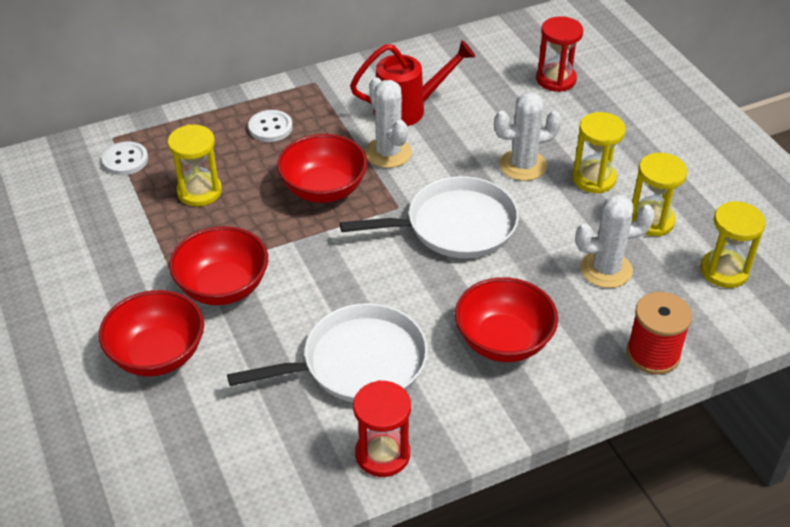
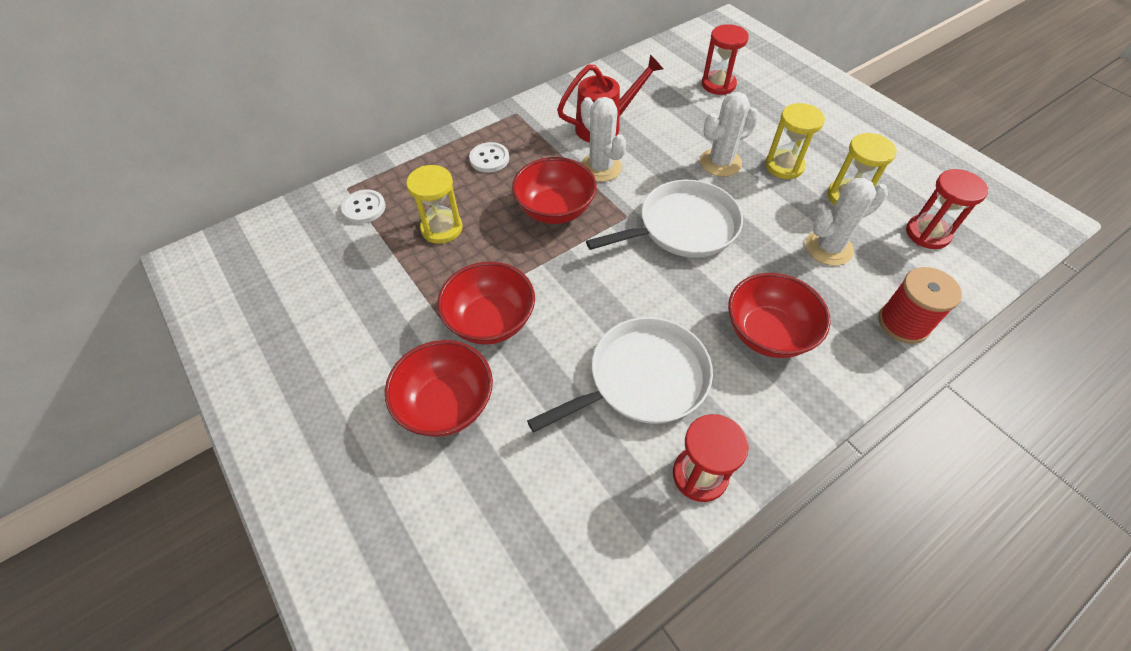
camera: 10 degrees left, 10 degrees up
yellow hourglass [700,201,766,288] -> red hourglass [906,169,989,249]

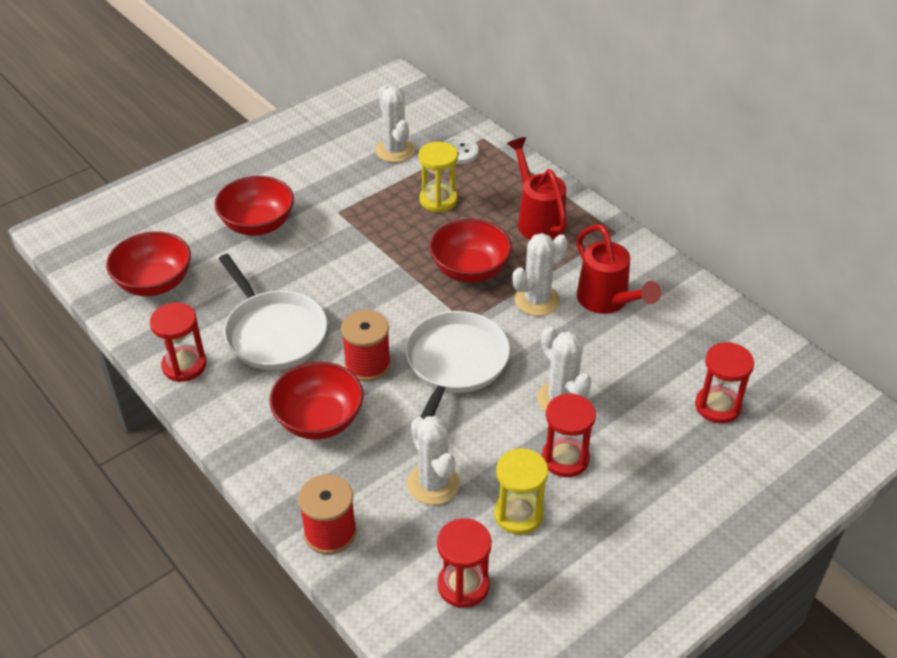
camera: 85 degrees right, 10 degrees down
red bowl [437,262,535,345] -> red bowl moved to [106,231,191,296]
white button [469,142,509,173] -> red watering can [507,137,567,241]
white pan [586,180,743,258] -> white pan turned 135 degrees counterclockwise [405,311,510,419]
yellow hourglass [765,103,825,179] -> red hourglass [542,393,596,477]
none -> red spool [341,310,391,382]
none -> white cactus [375,85,415,162]

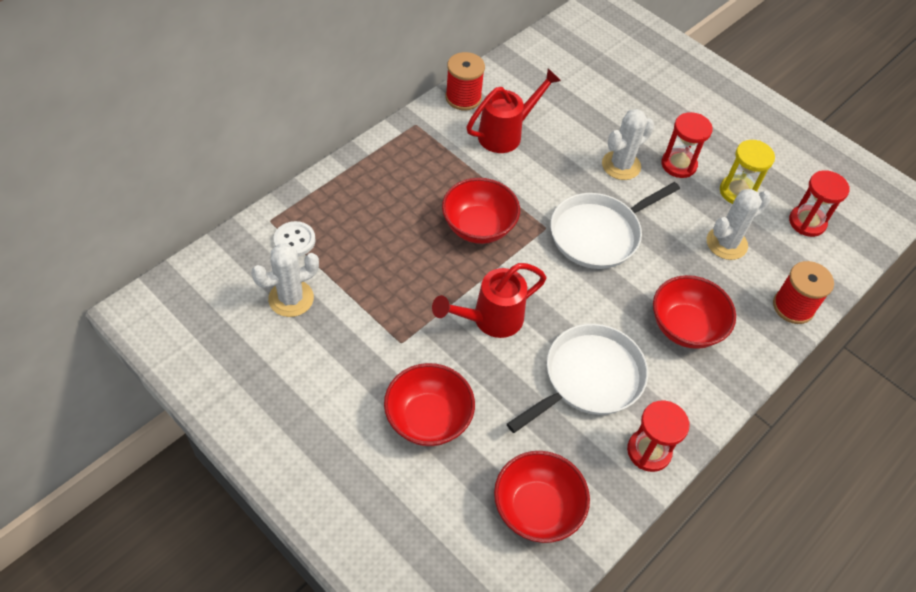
camera: 100 degrees left, 10 degrees up
red spool [341,310,391,382] -> red spool moved to [446,52,485,110]
white pan [405,311,510,419] -> white pan turned 45 degrees counterclockwise [550,182,680,269]
yellow hourglass [418,142,458,213] -> none
red watering can [507,137,567,241] -> red watering can moved to [432,263,547,338]
white cactus [513,233,568,316] -> none
red hourglass [695,342,754,424] -> none

